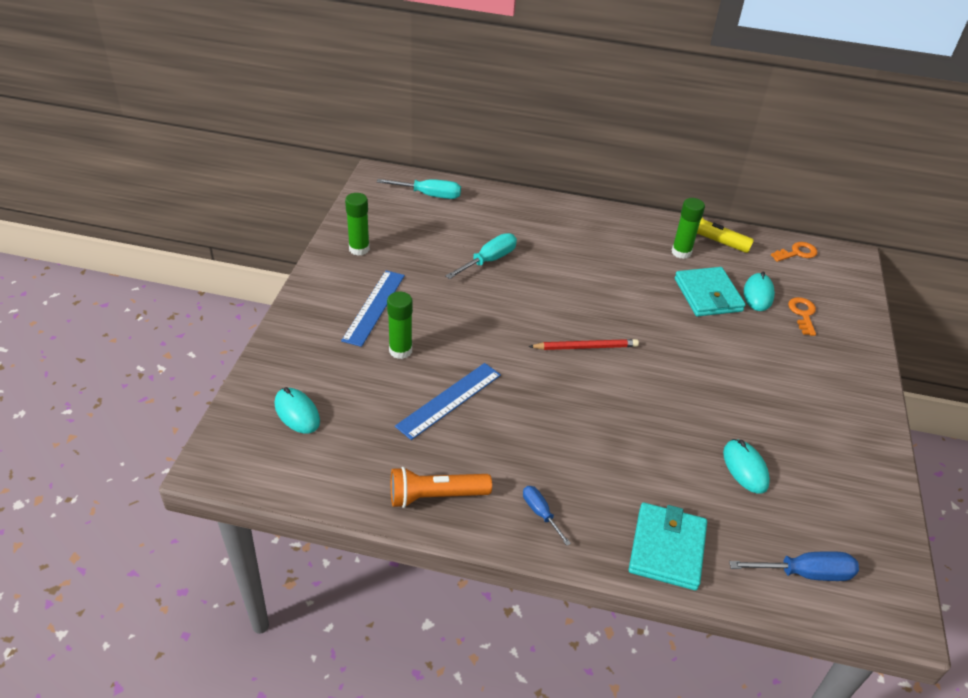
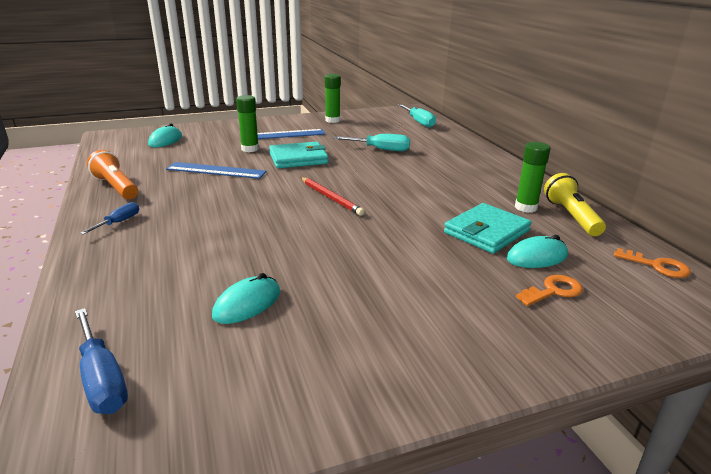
camera: 60 degrees right, 15 degrees down
turquoise wallet [629,503,707,590] -> turquoise wallet moved to [269,142,328,168]

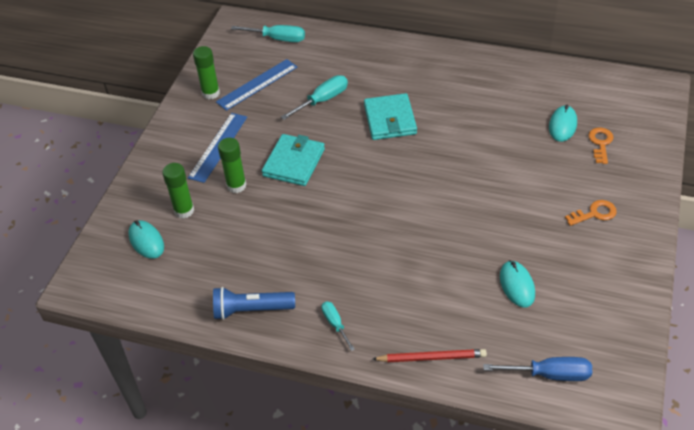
camera: 50 degrees left, 20 degrees up
blue screwdriver [80,202,139,234] -> turquoise screwdriver [322,301,355,351]
orange flashlight [87,150,138,199] -> blue flashlight [213,287,295,320]
blue ruler [166,162,267,179] -> blue ruler moved to [216,59,298,111]
red pencil [300,177,365,216] -> red pencil moved to [373,349,487,362]
turquoise wallet [444,203,532,254] -> turquoise wallet moved to [364,93,417,140]
green glue stick [515,142,551,213] -> green glue stick moved to [162,163,194,219]
yellow flashlight [544,173,606,236] -> none
orange key [614,248,691,278] -> orange key moved to [565,200,617,226]

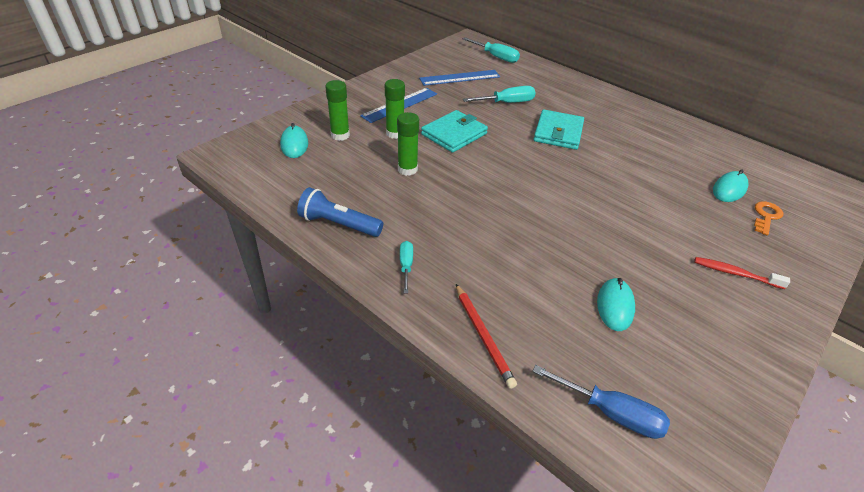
camera: 20 degrees right, 5 degrees down
green glue stick [193,46,220,100] -> green glue stick moved to [397,112,419,176]
red pencil [373,349,487,362] -> red pencil turned 45 degrees clockwise [456,284,517,389]
orange key [565,200,617,226] -> red toothbrush [694,257,790,289]

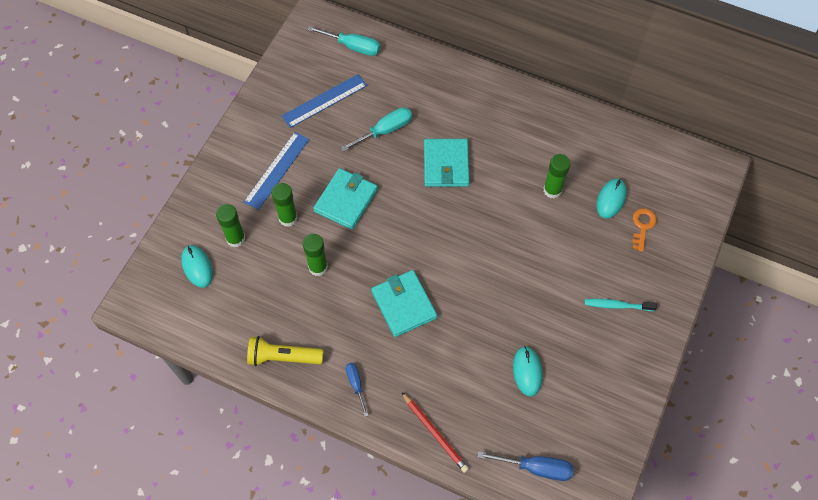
camera: 15 degrees left, 20 degrees up
blue flashlight [297,187,383,237] -> yellow flashlight [247,336,324,366]
turquoise screwdriver [400,241,413,294] -> blue screwdriver [346,363,368,416]
red toothbrush [694,257,790,289] -> turquoise toothbrush [585,299,657,311]
none -> turquoise wallet [371,270,437,337]
none -> green glue stick [543,154,571,199]

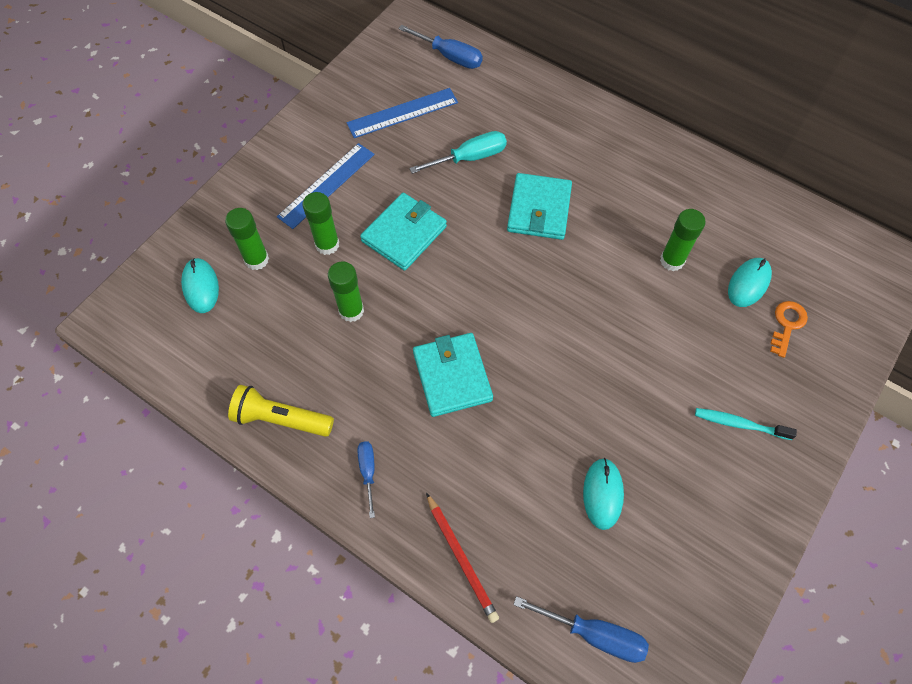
camera: 10 degrees right, 0 degrees up
turquoise screwdriver [307,26,380,56] -> blue screwdriver [398,25,483,69]

